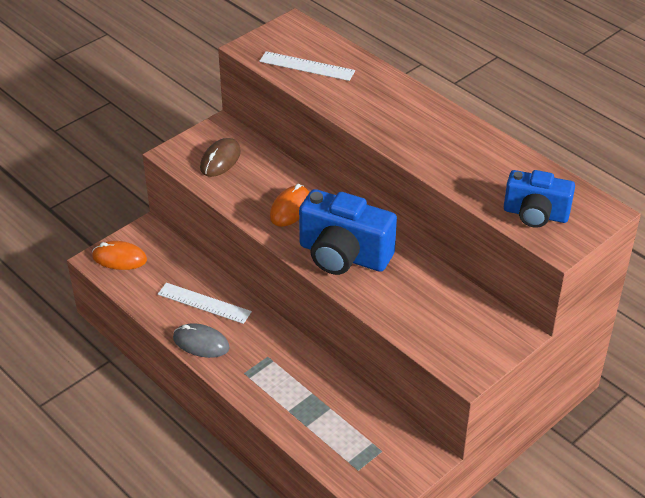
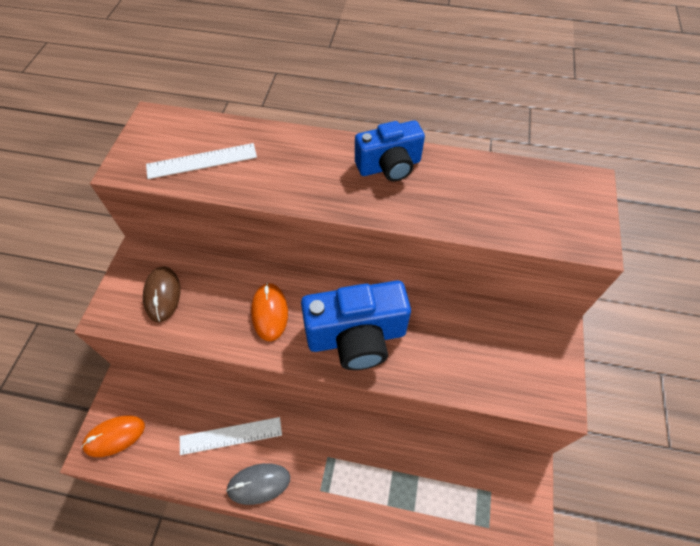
camera: 35 degrees left, 15 degrees up
blue camera [504,170,575,228] -> blue camera moved to [355,120,425,181]

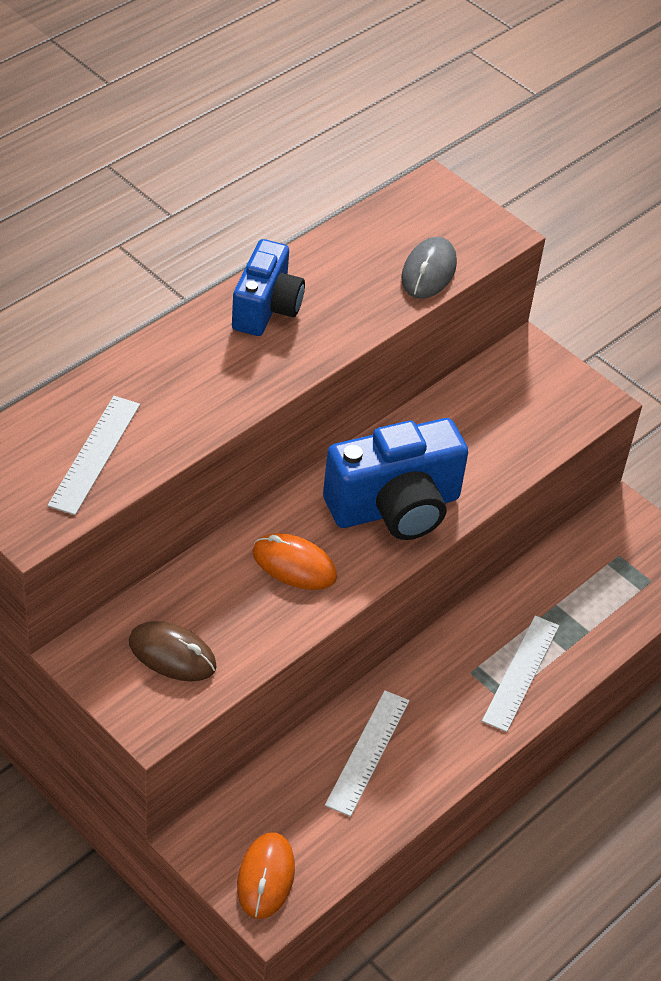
camera: 60 degrees left, 10 degrees down
grey mouse [226,463,290,505] -> grey mouse moved to [401,237,457,299]
blue camera [301,281,411,370] -> blue camera turned 45 degrees clockwise [323,418,468,540]
none -> white ruler [482,616,559,732]

